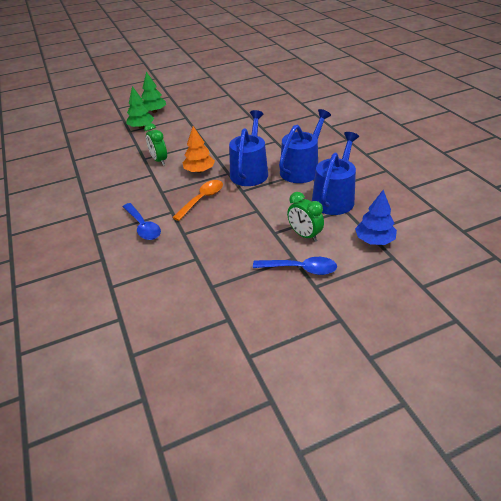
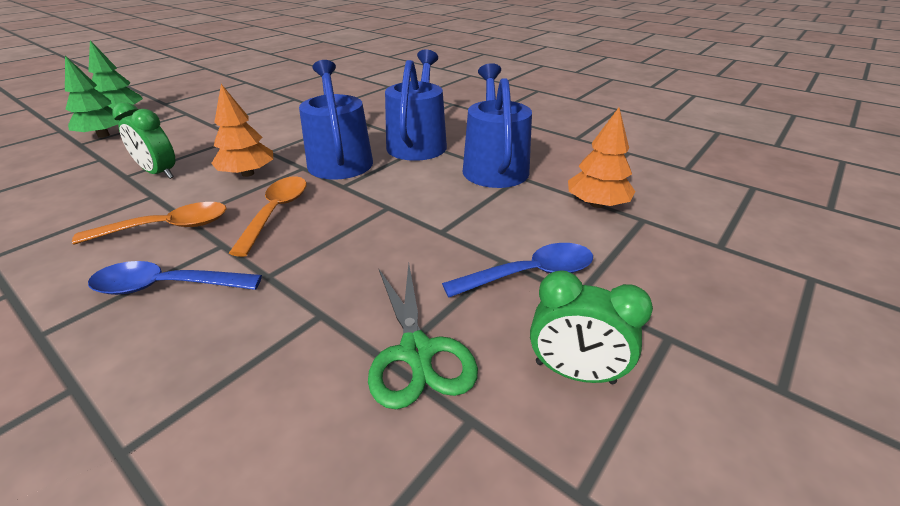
camera: 30 degrees left, 5 degrees down
blue spoon [123,203,161,240] -> blue spoon turned 150 degrees clockwise [88,261,262,295]
green clock [287,192,324,242] -> green clock moved to [530,270,653,384]
blue tree [355,190,397,245] -> orange tree [568,108,635,208]
none -> orange spoon [72,202,227,245]
none -> green scissors [368,263,478,409]

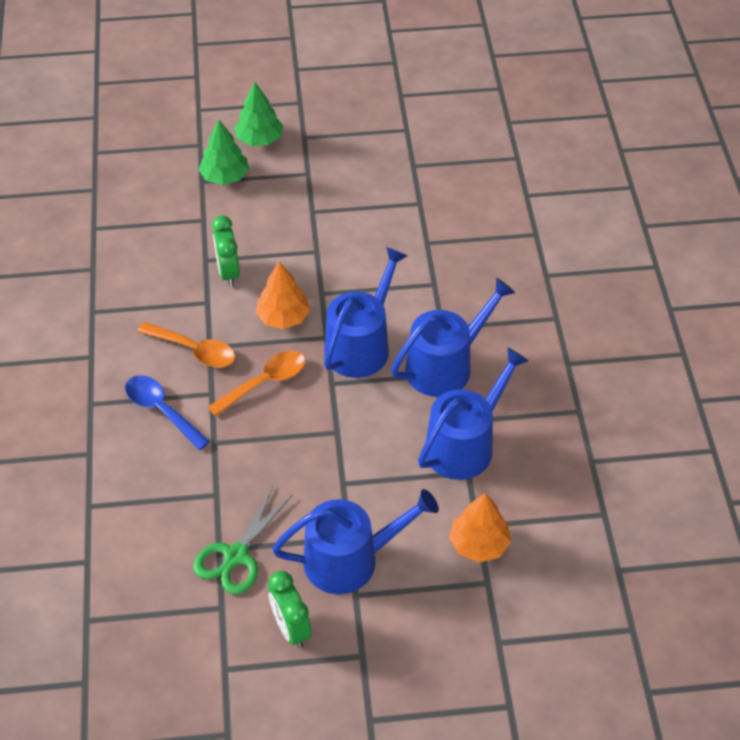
camera: 45 degrees right, 15 degrees up
blue spoon [442,243,593,298] -> blue watering can [272,489,439,594]

